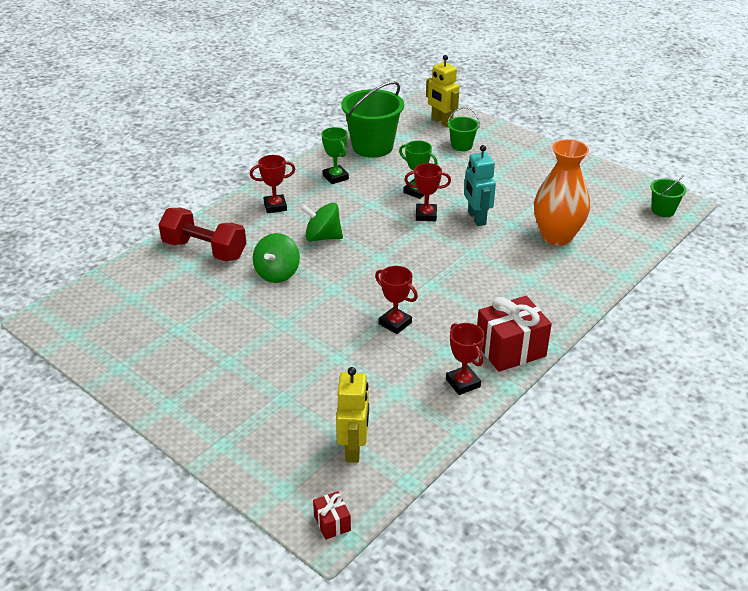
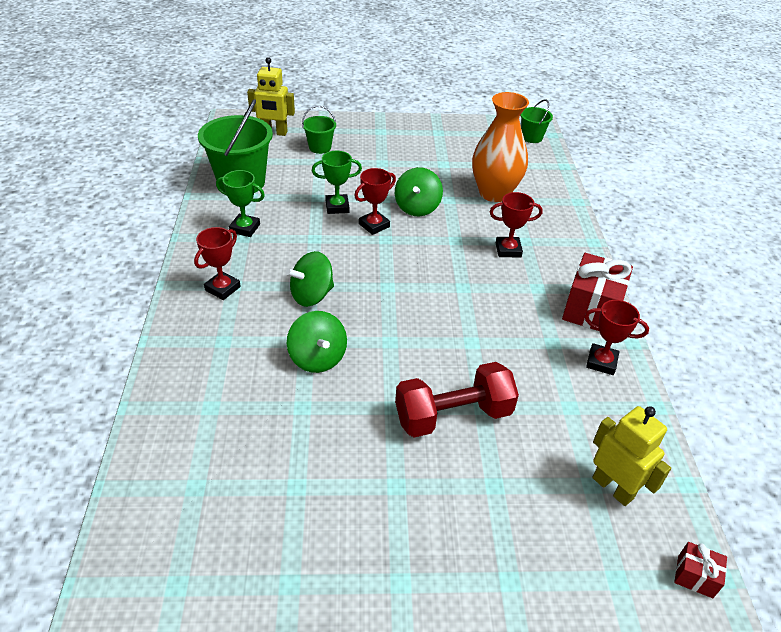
camera: 45 degrees left, 5 degrees up
red dumbbell [158,208,246,261] -> red dumbbell moved to [395,362,519,437]
red trophy [375,266,418,334] -> red trophy moved to [490,192,543,257]
turquoise robot [464,145,496,226] -> green spinning top [395,167,443,216]

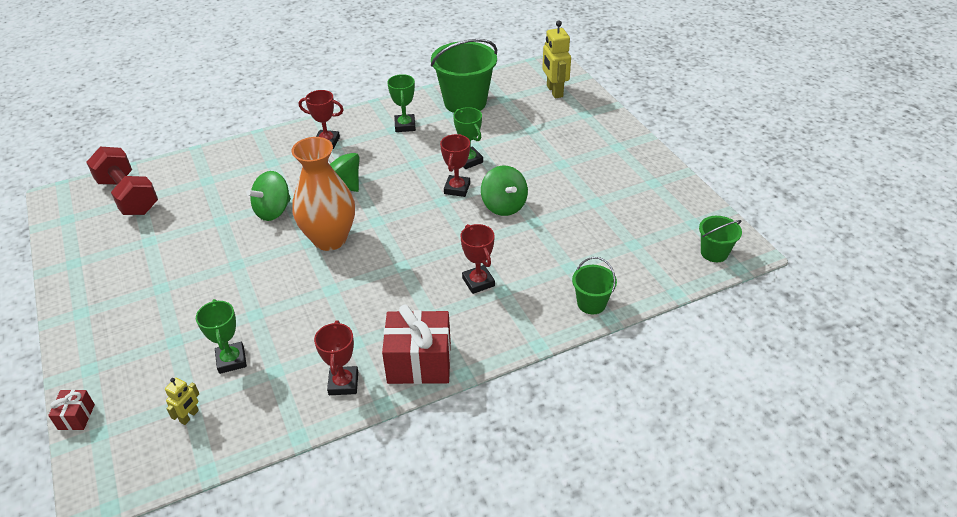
camera: 70 degrees right, 0 degrees up
green bucket [302,106,336,154] -> green bucket moved to [572,257,617,314]
red trophy [354,168,396,235] -> red trophy turned 75 degrees clockwise [440,134,470,197]
green spinning top [395,167,443,216] -> green spinning top turned 105 degrees counterclockwise [481,165,528,216]
red dumbbell [395,362,519,437] -> red dumbbell moved to [86,147,158,215]
orange vase [472,92,529,202] -> orange vase moved to [292,137,355,251]
yellow robot [592,406,671,506] -> yellow robot [165,378,199,425], size x0.53
red gift [674,542,727,598] -> red gift moved to [48,390,95,430]
none -> green trophy [196,299,247,374]

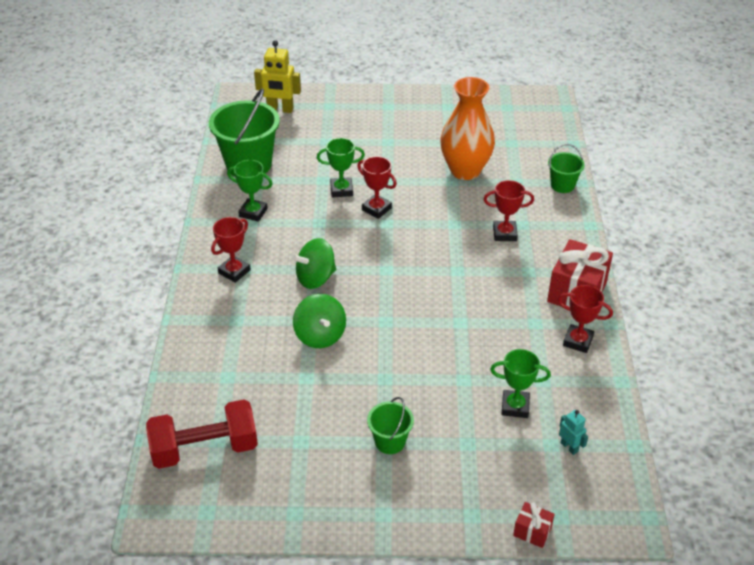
camera: 65 degrees left, 0 degrees up
yellow robot [165,378,199,425] -> turquoise robot [559,410,588,455]
orange vase [292,137,355,251] -> orange vase moved to [440,77,495,180]
green spinning top [481,165,528,216] -> none
green bucket [699,216,742,262] -> green bucket moved to [367,397,414,454]

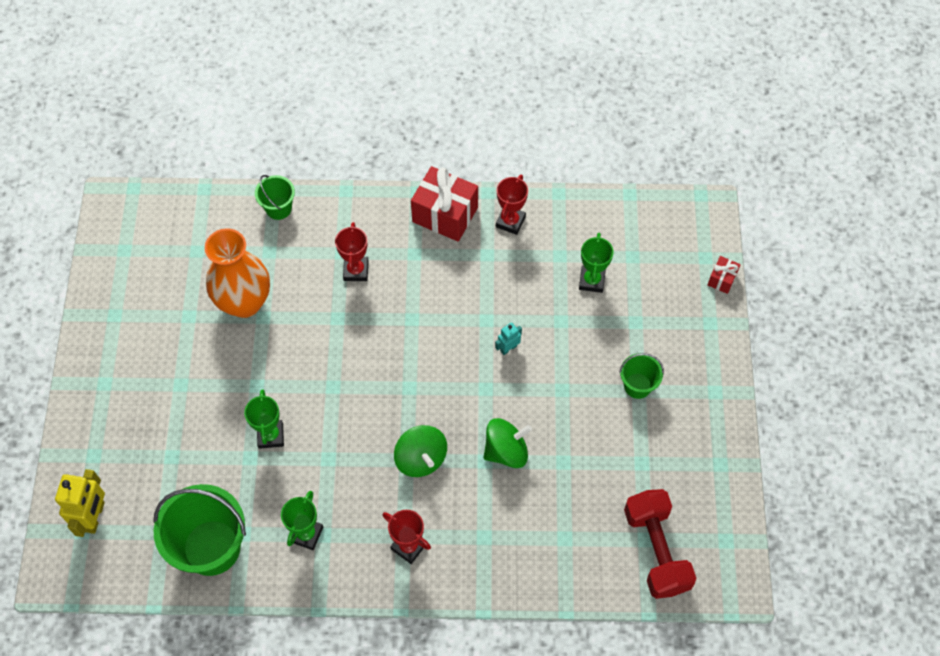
camera: 90 degrees left, 20 degrees up
red trophy [357,156,397,219] -> none
turquoise robot [559,410,588,455] -> turquoise robot moved to [495,323,522,355]

